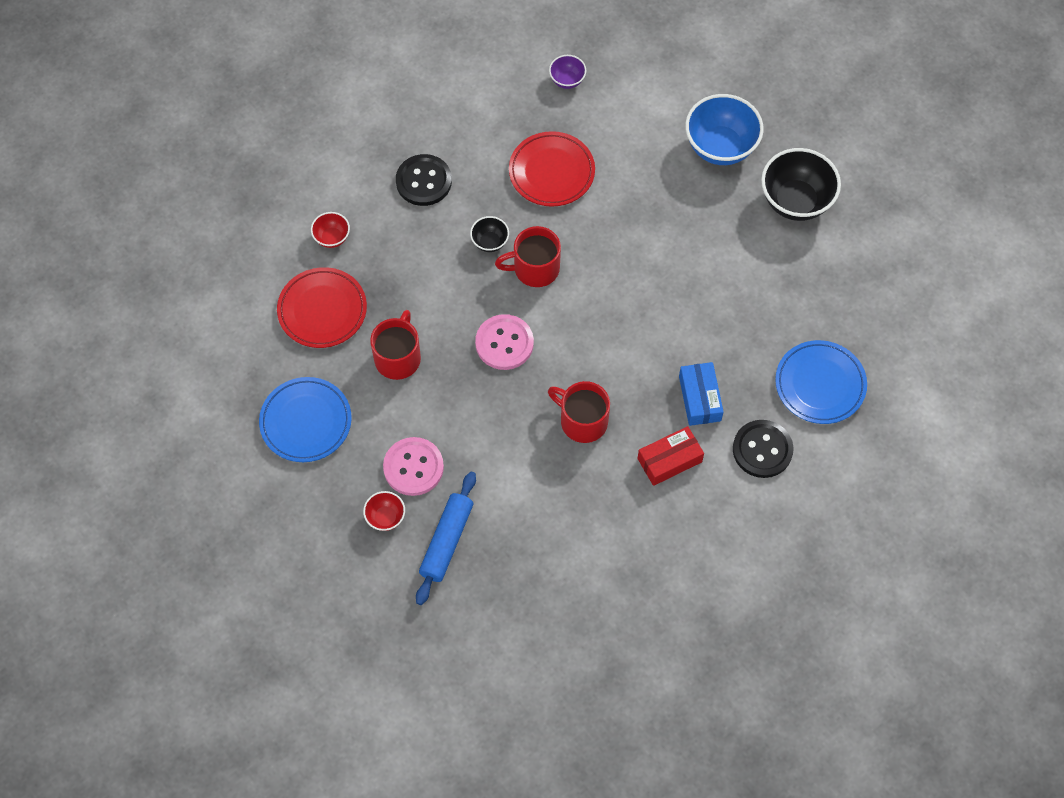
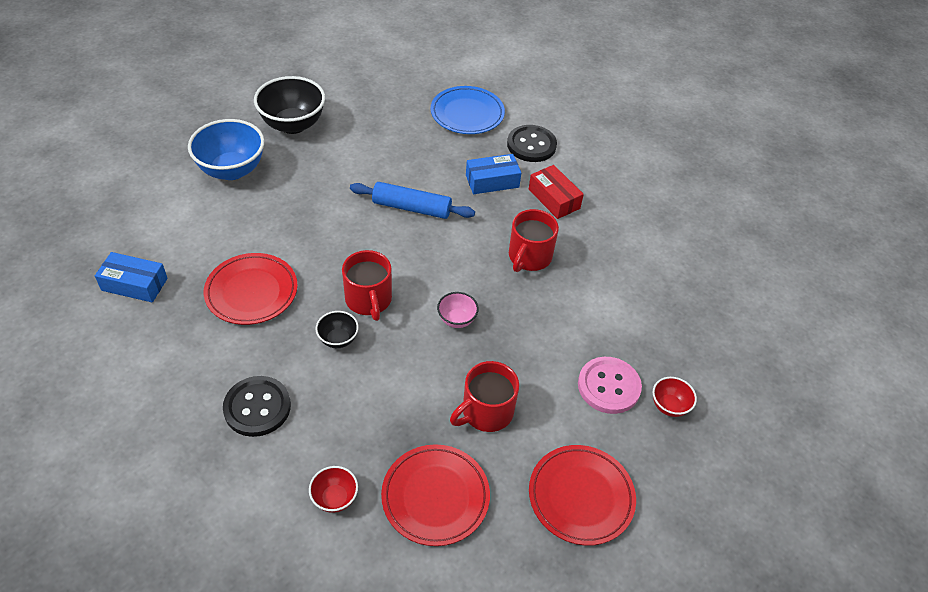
camera: 100 degrees left, 15 degrees down
blue plate [259,377,352,462] -> red plate [529,445,636,546]
red mug [370,310,421,380] -> red mug turned 45 degrees counterclockwise [450,361,519,432]
blue rolling pin [416,472,476,605] -> blue rolling pin moved to [350,182,475,219]
pink button [475,314,534,370] -> pink bowl [437,292,479,328]
purple bowl [549,55,586,89] -> blue box [95,252,168,302]

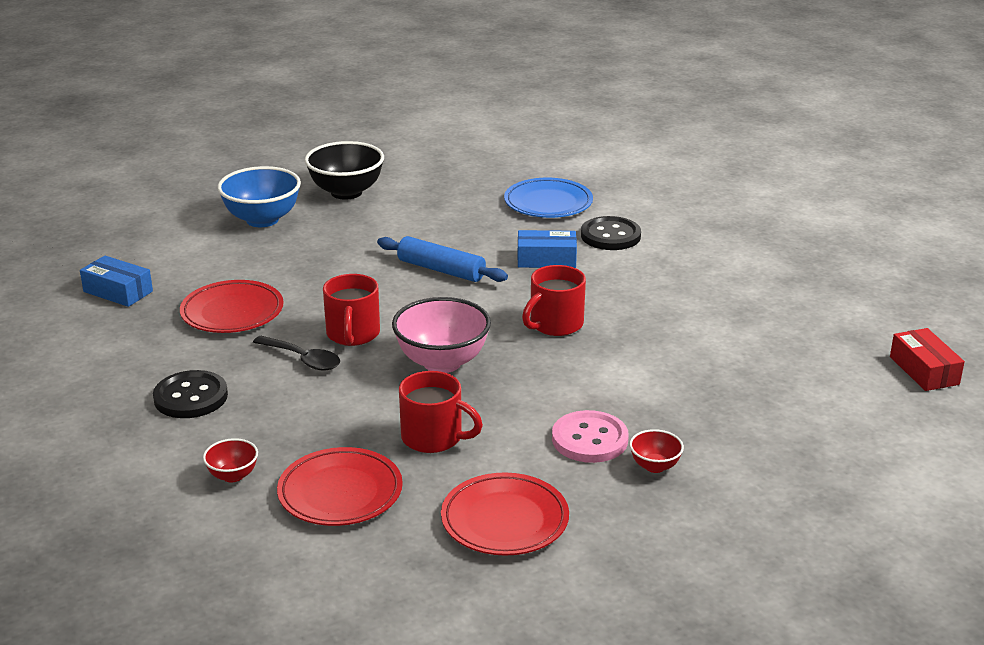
camera: 20 degrees right, 20 degrees down
black bowl [316,311,359,348] -> black spoon [253,336,340,370]
pink bowl [437,292,479,328] -> pink bowl [392,297,491,373], size x2.03
red mug [450,361,519,432] -> red mug turned 135 degrees counterclockwise [399,371,483,453]
red box [529,165,584,219] -> red box moved to [890,328,965,391]

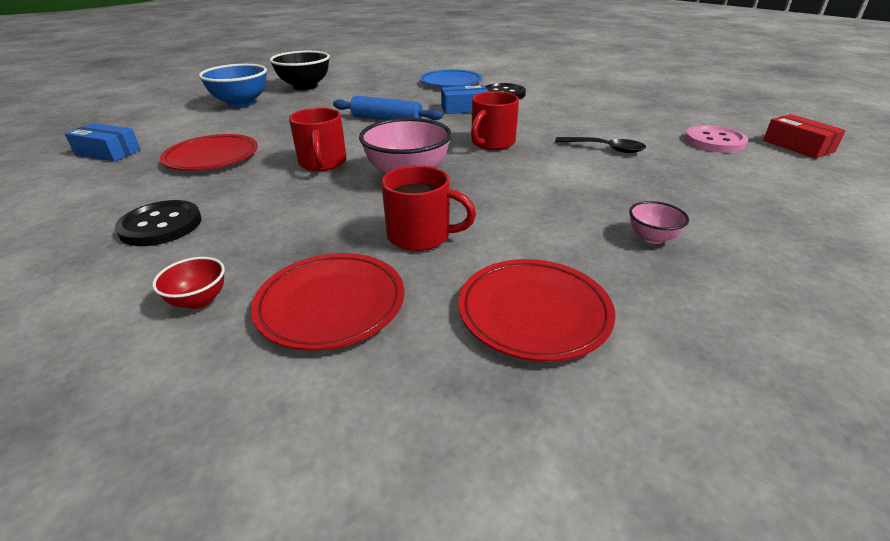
camera: 10 degrees left, 5 degrees up
black spoon [253,336,340,370] -> black spoon moved to [555,137,646,153]
pink button [552,410,629,463] -> pink button moved to [684,125,748,153]
red bowl [630,429,684,473] -> pink bowl [629,201,689,244]

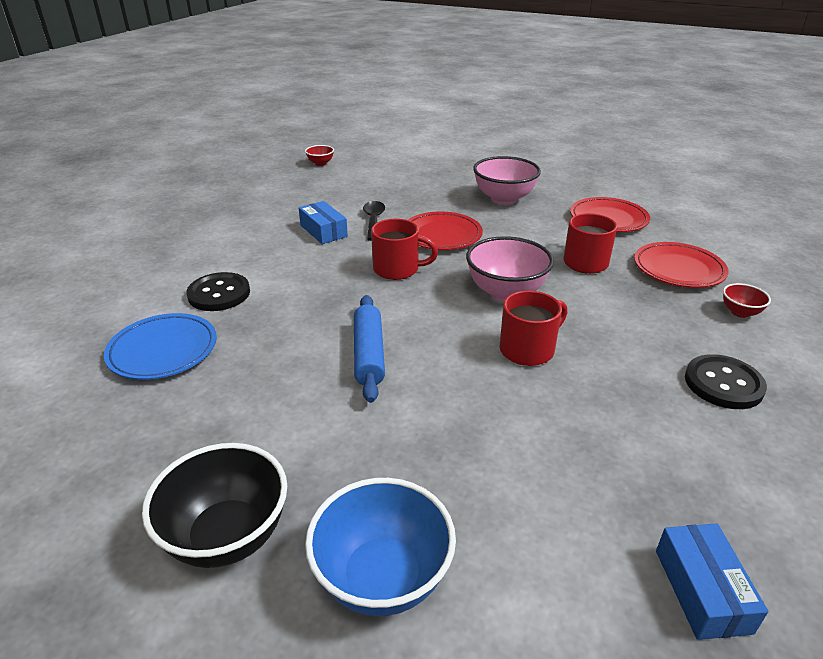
camera: 115 degrees left, 0 degrees up
red plate [160,134,258,171] -> red plate moved to [408,212,483,250]
blue box [441,85,489,114] -> blue box moved to [299,201,348,244]
pink bowl [629,201,689,244] -> pink bowl [473,156,541,205], size x2.03
pink button [684,125,748,153] -> none
red box [763,114,846,159] -> red bowl [305,145,334,166]

